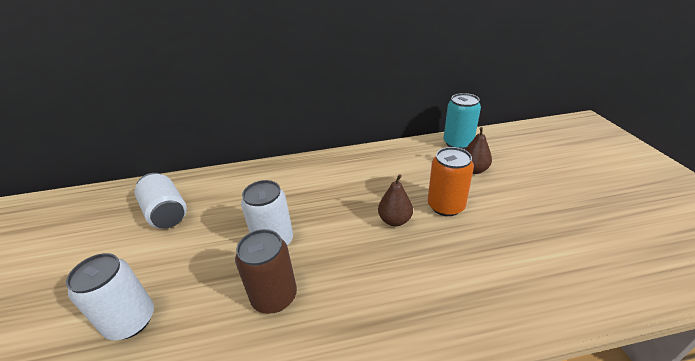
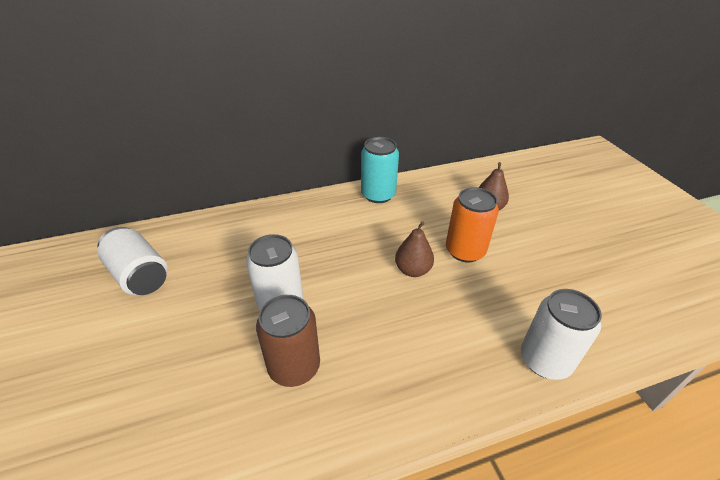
camera: 10 degrees left, 5 degrees up
white can [66,253,154,340] -> white can moved to [521,289,602,380]
turquoise can [444,93,481,149] -> turquoise can moved to [361,137,399,203]

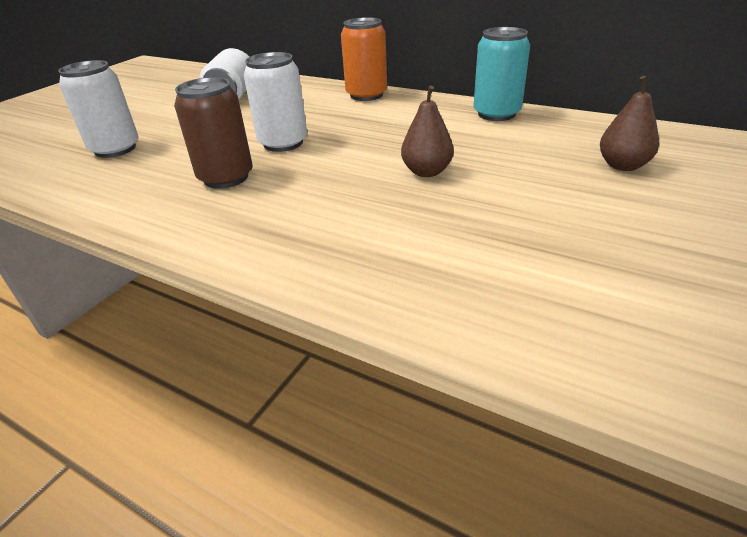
camera: 50 degrees right, 5 degrees down
orange can [446,187,499,262] -> orange can moved to [341,17,387,101]
white can [521,289,602,380] -> white can moved to [58,60,139,158]

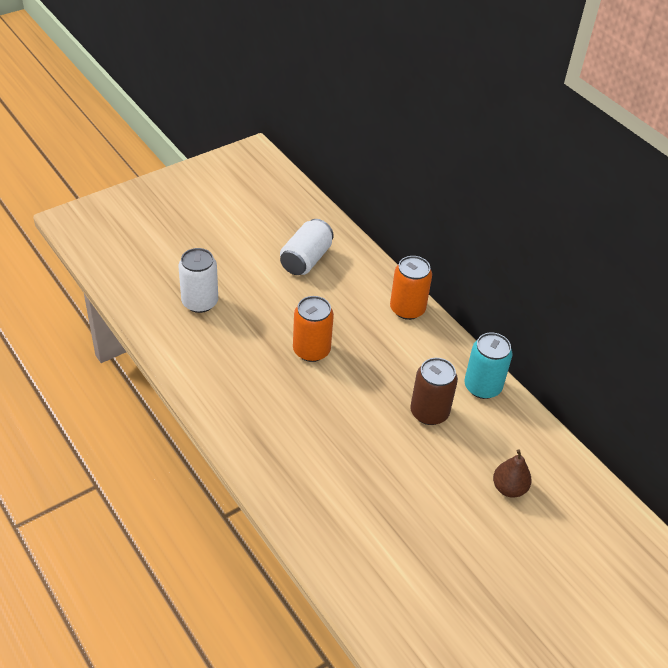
camera: 20 degrees right, 10 degrees up
brown can [174,77,253,189] -> brown can moved to [410,358,458,425]
white can [244,52,307,152] -> orange can [293,296,334,362]
brown pear [401,85,454,177] -> none

